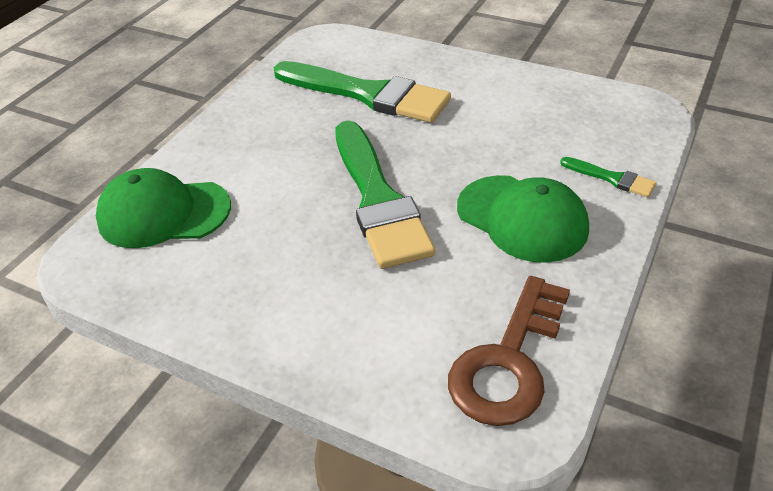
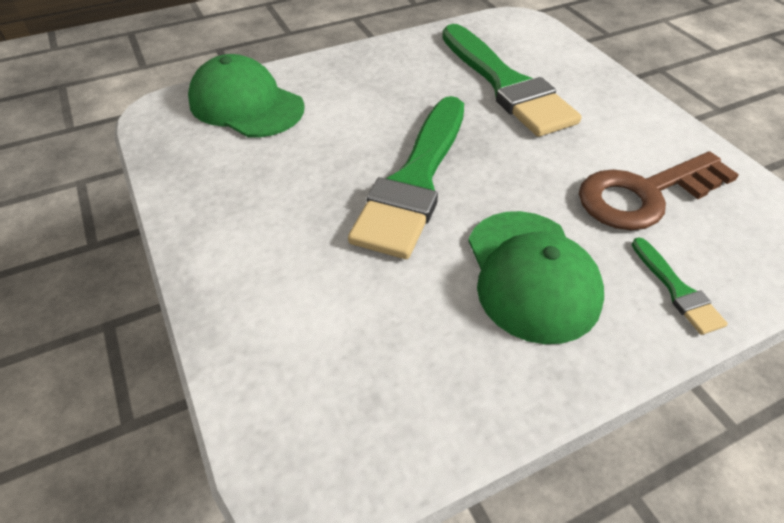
camera: 35 degrees right, 5 degrees up
brown key [448,276,570,426] -> brown key moved to [579,151,739,230]

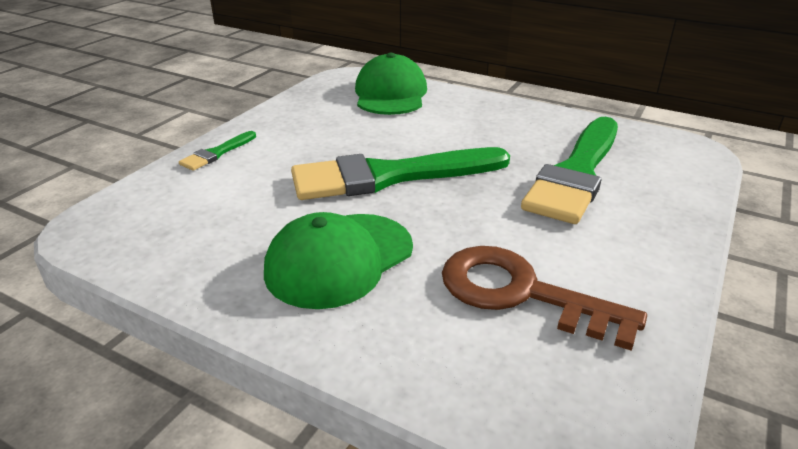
camera: 55 degrees right, 15 degrees down
green brush [632,237,728,335] -> green brush moved to [179,131,256,171]

